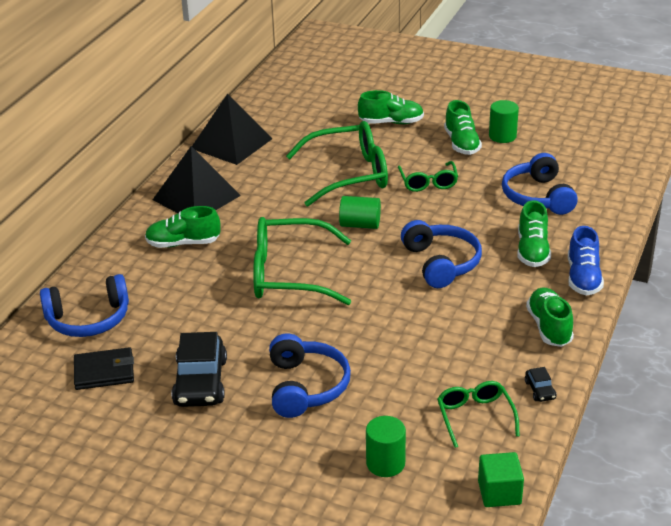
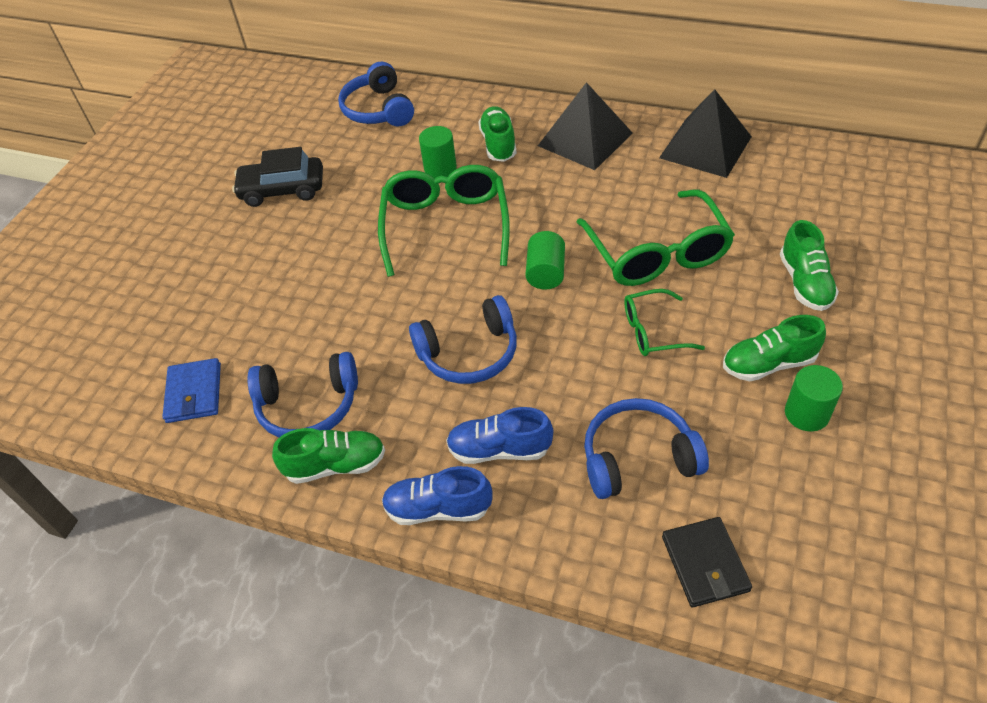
camera: 90 degrees right, 15 degrees up
black wallet [74,347,134,390] -> black wallet moved to [662,517,752,607]
blue headphones [269,334,351,418] -> blue headphones moved to [247,352,358,437]
green cylinder [366,416,406,477] -> green cylinder moved to [419,126,457,178]
green glasses [437,381,520,448] -> blue wallet [162,358,221,423]
green cube [478,452,524,507] -> none
green shoe [517,200,551,267] -> blue shoe [446,407,553,464]
black car [525,367,557,402] -> none

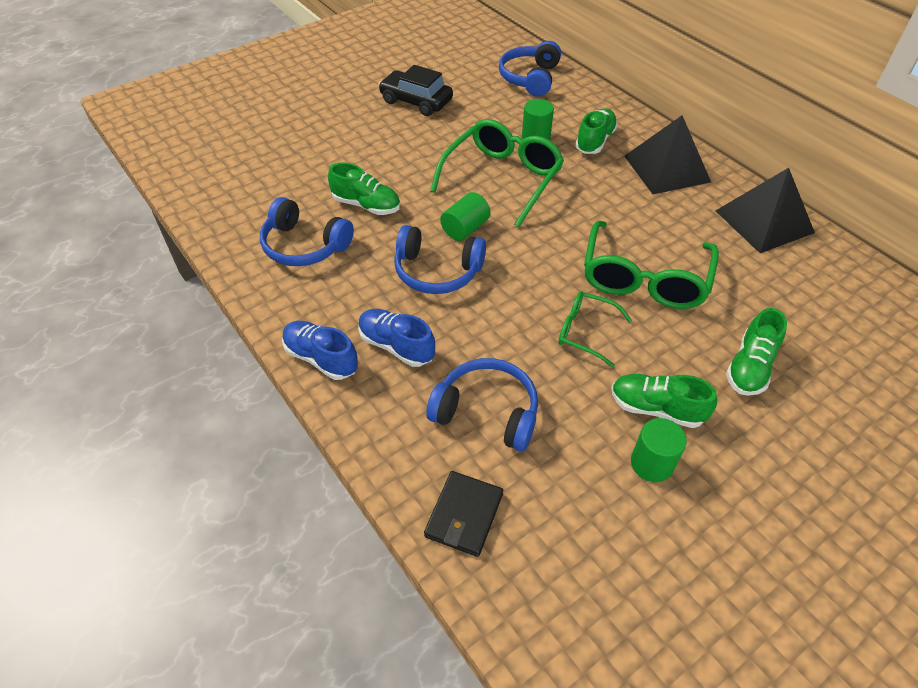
camera: 30 degrees right, 0 degrees up
blue wallet [162,358,221,423] -> none
green shoe [272,428,385,484] -> green shoe moved to [328,162,400,215]
green cylinder [526,231,565,289] -> green cylinder moved to [440,192,490,241]

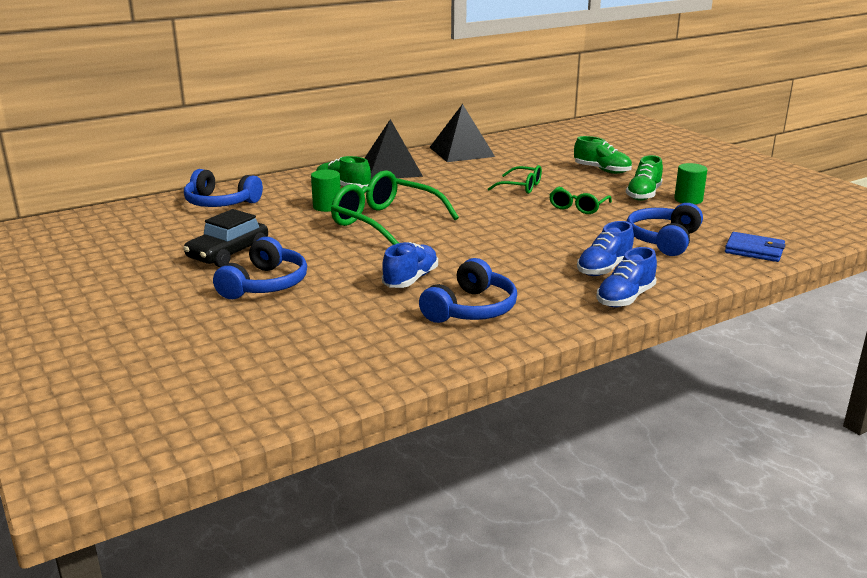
camera: 85 degrees left, 25 degrees down
green shoe [328,162,400,215] -> blue shoe [382,242,438,288]
blue headphones [394,225,486,294] -> blue headphones moved to [213,237,307,299]
black wallet [424,471,503,557] -> blue wallet [725,232,785,262]
green cylinder [440,192,490,241] -> none
green glasses [584,220,719,309] -> green glasses [488,165,542,194], size x0.54

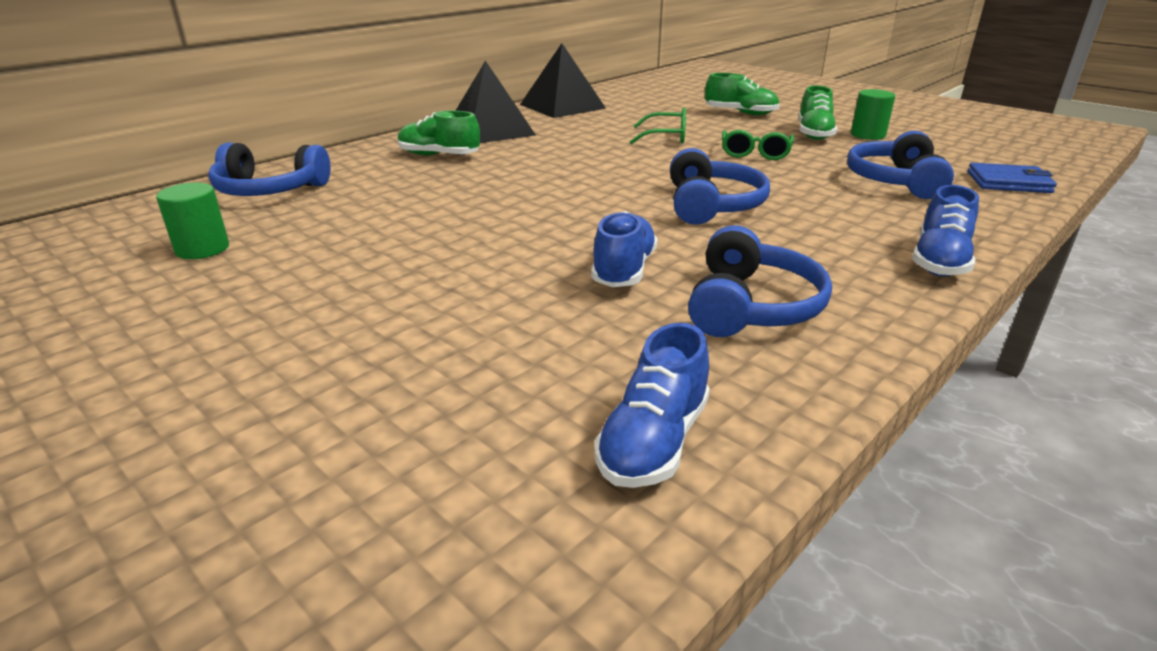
camera: 15 degrees left, 5 degrees up
black car [183,209,268,267] -> none
blue headphones [213,237,307,299] -> blue headphones moved to [670,148,770,225]
green cylinder [311,169,341,212] -> green cylinder moved to [156,183,229,259]
green glasses [331,170,459,245] -> none
blue shoe [577,221,634,276] -> blue shoe moved to [595,323,710,488]

